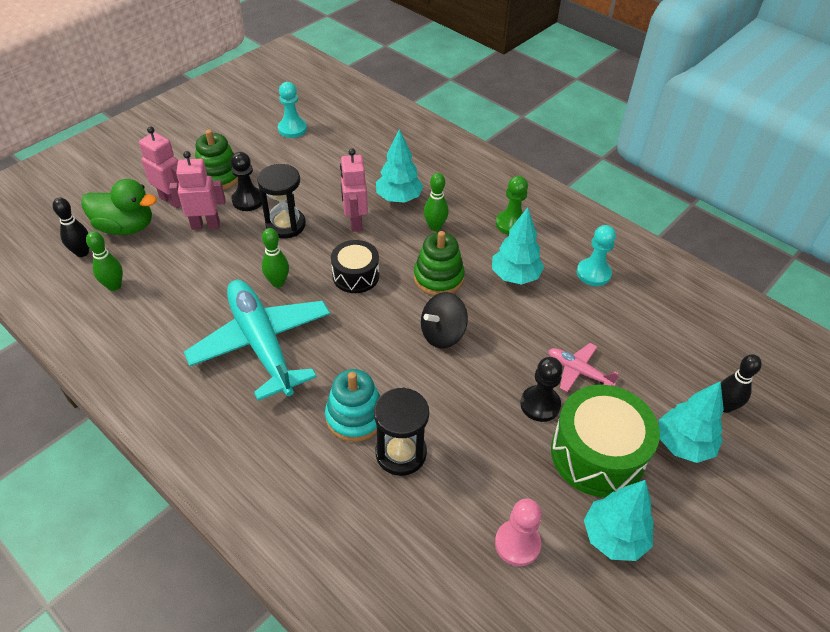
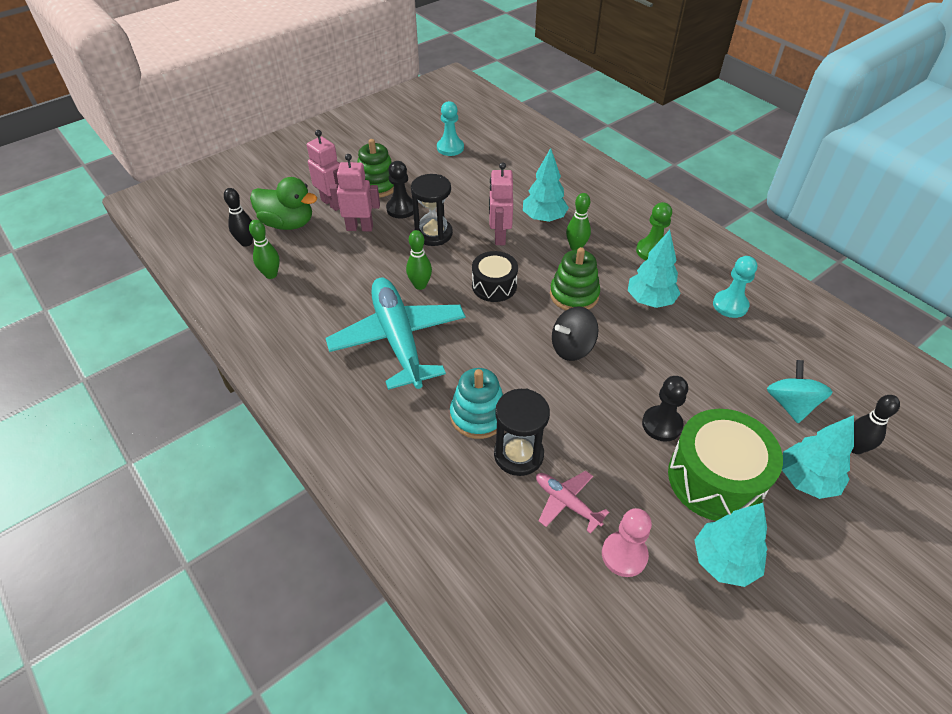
camera: 10 degrees right, 0 degrees up
pink plane [548,343,619,392] -> pink plane moved to [536,471,609,534]
none -> turquoise spinning top [767,360,833,423]

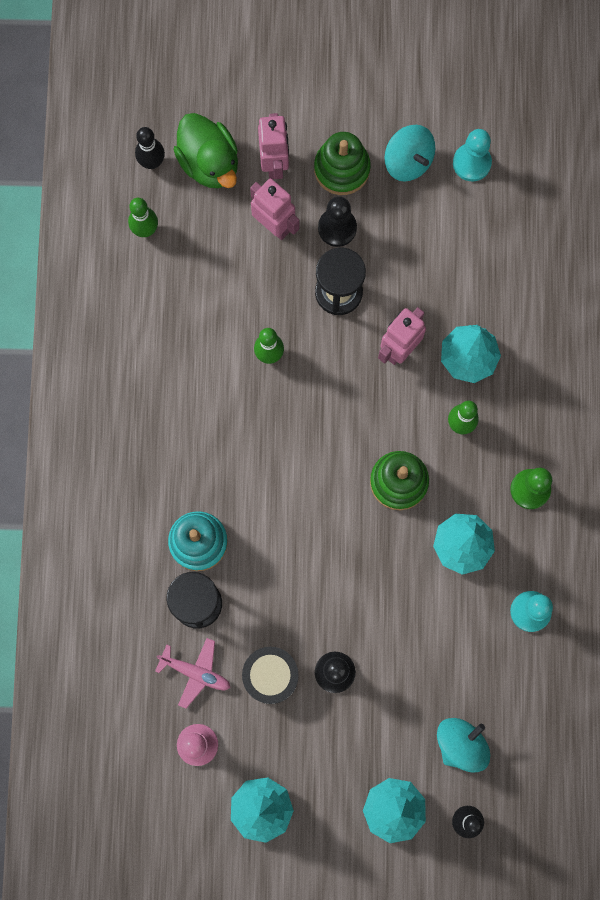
camera: 40 degrees right, 30 degrees up
turquoise plane [326,277,466,390] -> none
black drum [472,251,518,302] -> black drum moved to [242,647,299,704]
pink plane [536,471,609,534] -> pink plane turned 120 degrees clockwise [155,638,231,709]
black spinning top [552,306,599,361] -> none
green drum [668,409,783,521] -> none
none -> turquoise spinning top [385,125,435,182]

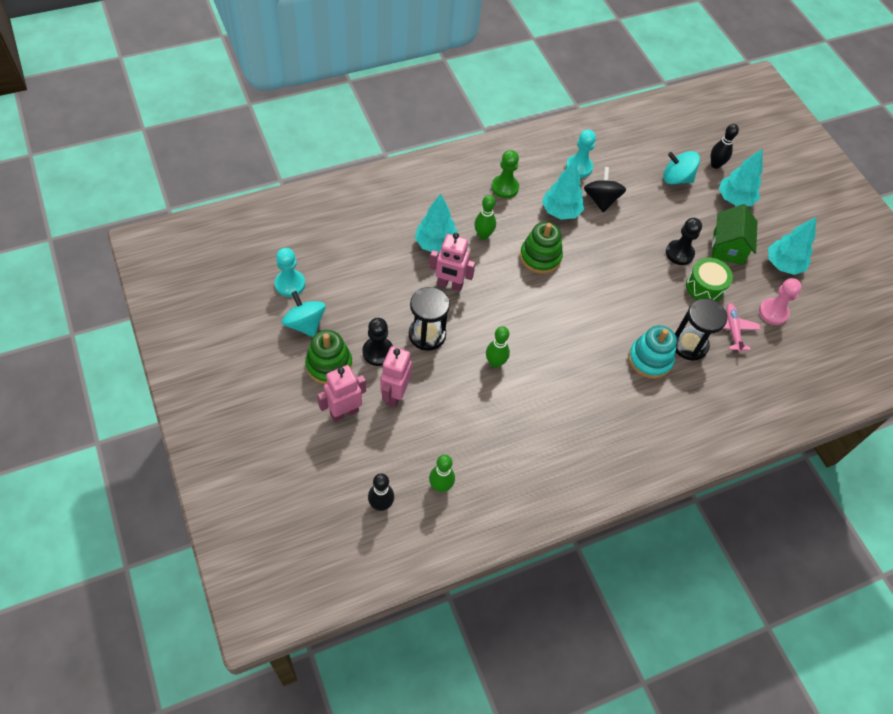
camera: 120 degrees left, 20 degrees down
green duck [173,113,238,188] -> none
black drum [242,647,299,704] -> green drum [686,258,733,302]
turquoise spinning top [385,125,435,182] -> turquoise spinning top turned 60 degrees counterclockwise [282,291,326,337]
none -> black spinning top [584,167,626,212]
none -> green house [712,204,757,265]

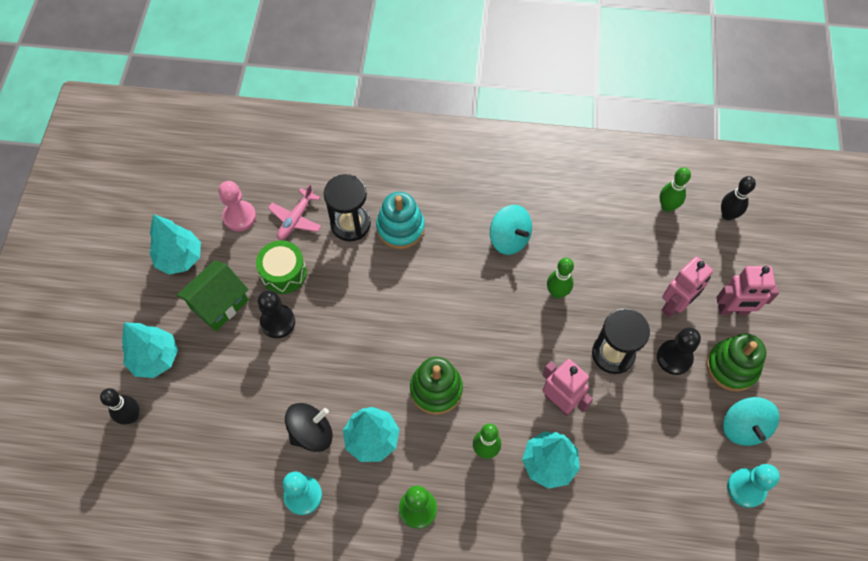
camera: 145 degrees left, 5 degrees up
black spinning top [584,167,626,212] -> black spinning top turned 150 degrees counterclockwise [285,403,333,452]
turquoise spinning top [663,151,700,184] -> turquoise spinning top moved to [490,205,532,255]

